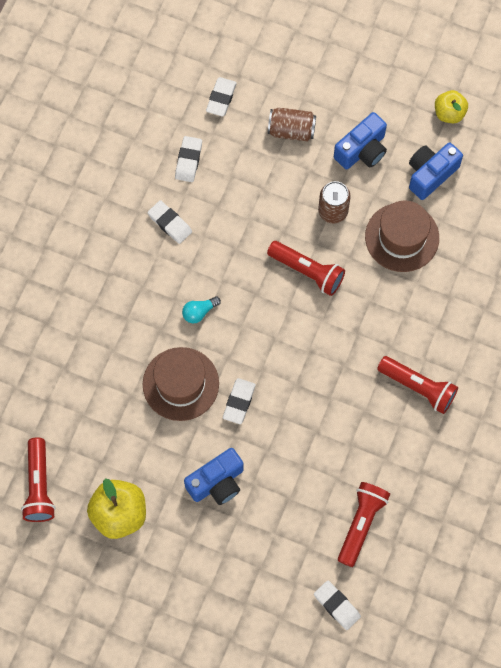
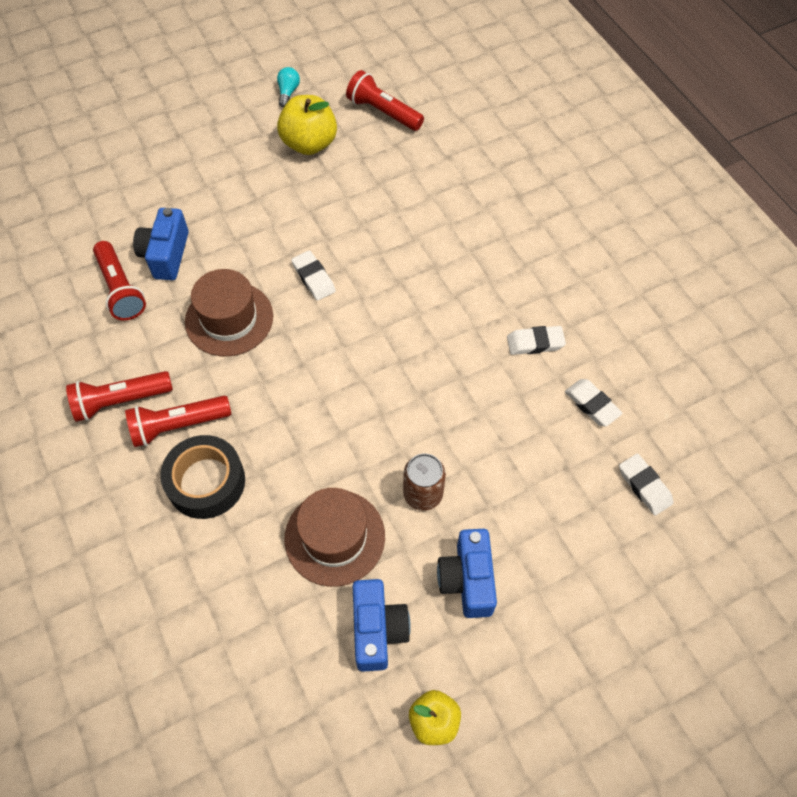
camera: 130 degrees right, 10 degrees down
brown hat [143,347,219,421] -> brown hat moved to [185,269,273,356]
turquoise light bulb [182,296,221,324] -> turquoise light bulb moved to [277,67,300,108]
blue camera [184,448,244,505] -> blue camera moved to [133,208,189,280]
red flashlight [267,241,345,296] -> red flashlight moved to [66,371,173,422]
brown can [268,107,316,142] -> none
white eraser [314,580,361,630] -> none
none -> black tape [160,435,245,519]

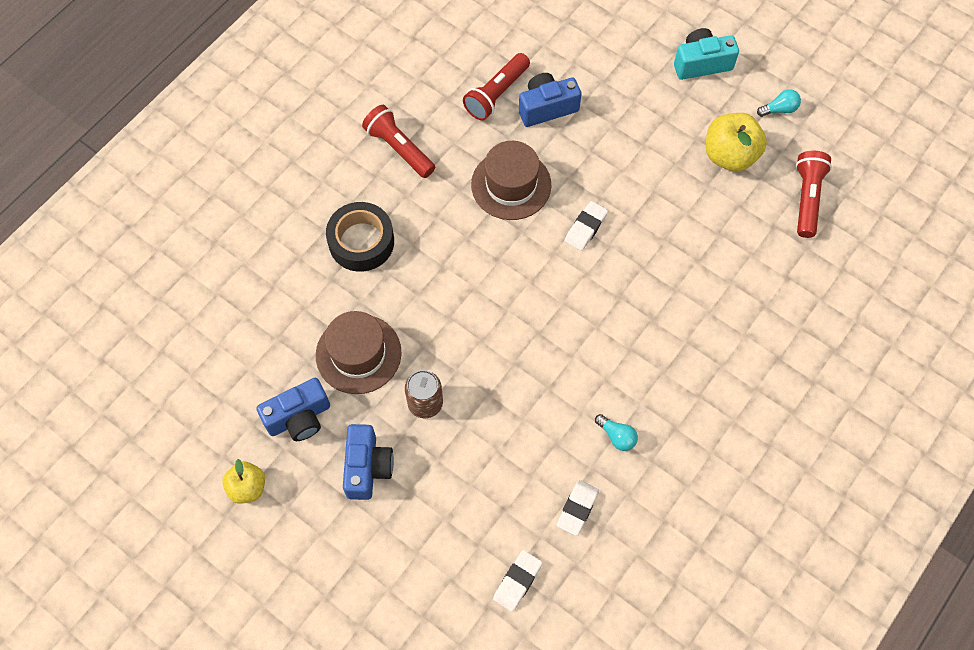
camera: 65 degrees right, 5 degrees up
red flashlight [125,396,231,447] -> none
blue camera [437,529,497,618] -> blue camera turned 120 degrees clockwise [343,424,394,500]
white eraser [507,326,566,355] -> turquoise light bulb [595,414,638,451]
none -> turquoise camera [674,28,739,80]

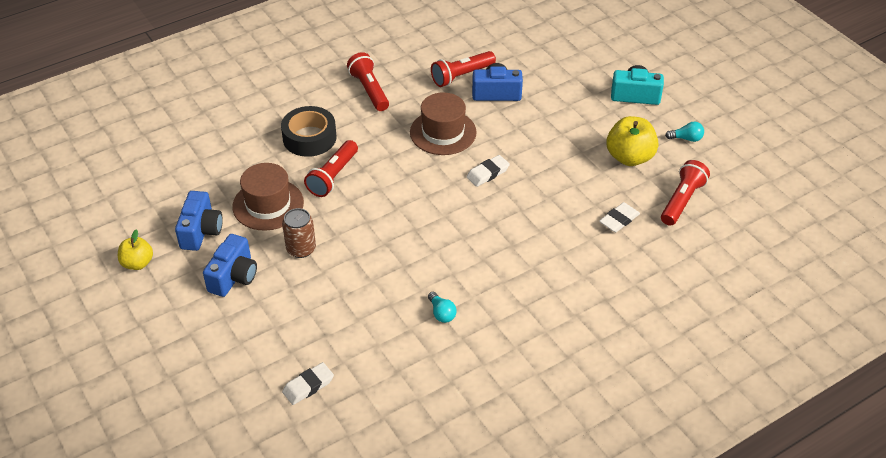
camera: 20 degrees right, 20 degrees down
blue camera [256,378,330,441] -> blue camera turned 75 degrees counterclockwise [175,191,223,251]
white eraser [557,480,599,536] -> white eraser moved to [599,202,640,232]
none -> red flashlight [304,140,358,197]

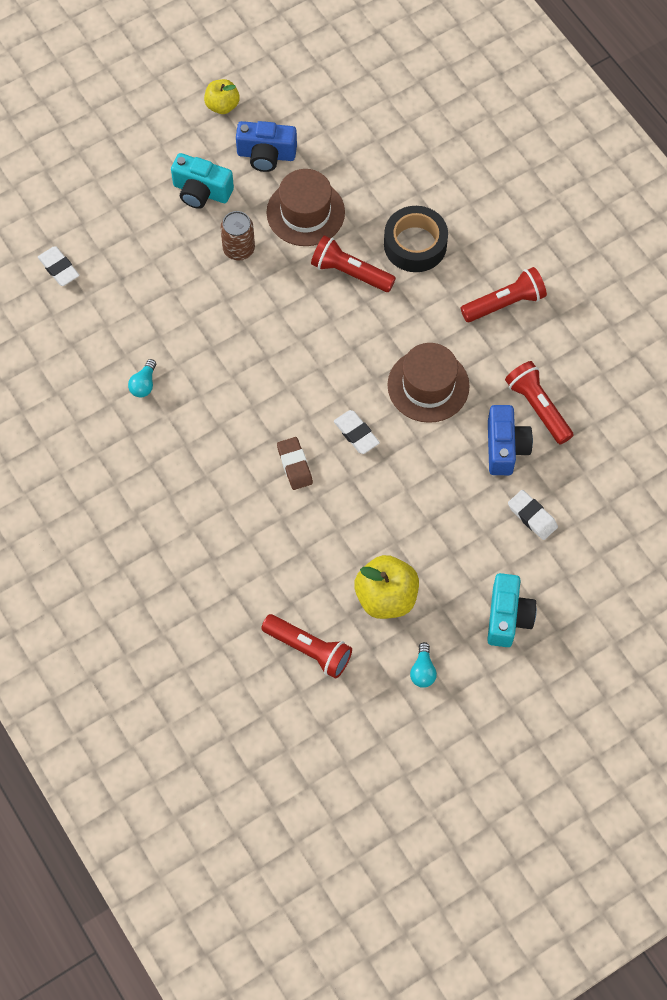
camera: 90 degrees right, 20 degrees up
blue camera [203,234,257,297] -> turquoise camera [171,153,234,209]
turquoise light bulb [428,292,457,323] -> turquoise light bulb turned 45 degrees counterclockwise [128,359,156,398]
white eraser [599,202,640,232] -> white eraser moved to [508,490,558,540]
none -> brown eraser [277,437,313,490]

